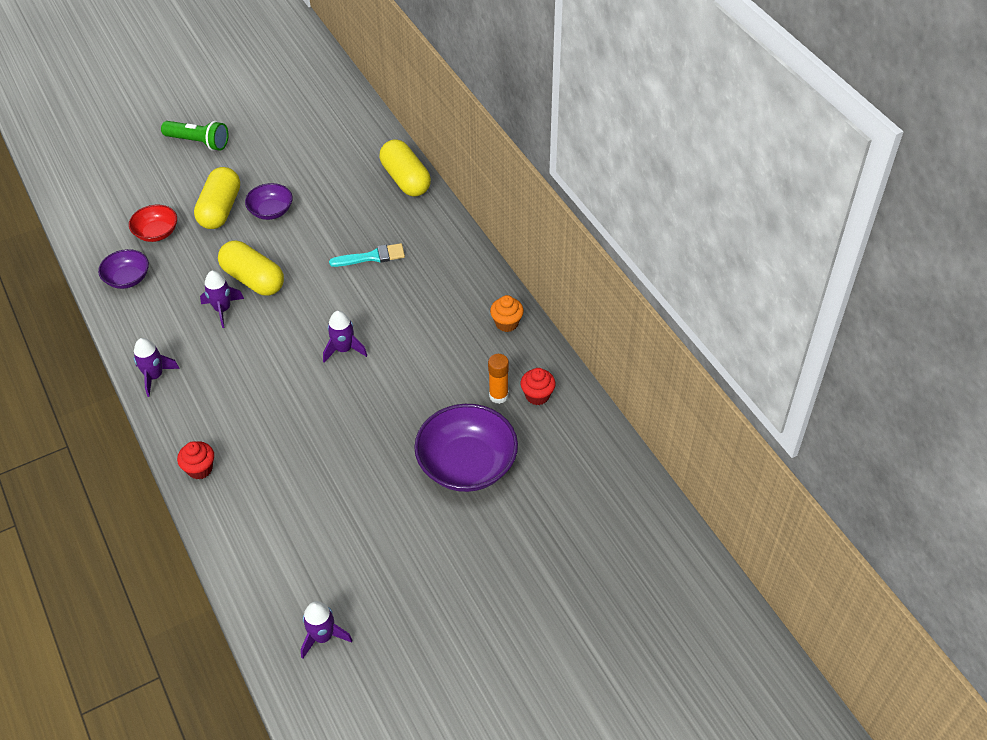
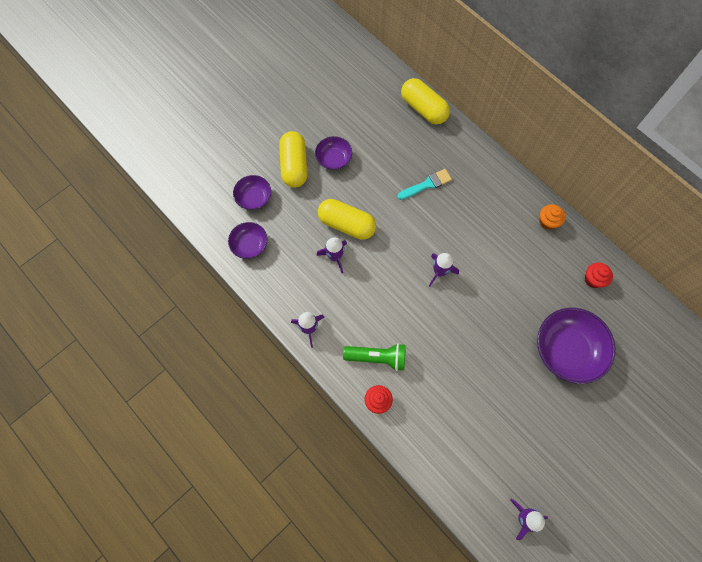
camera: 15 degrees left, 20 degrees up
red bowl [129,205,177,242] -> purple bowl [233,175,271,210]
green flashlight [161,121,228,151] -> green flashlight moved to [343,343,406,371]
orange glue stick [488,354,509,404] -> none

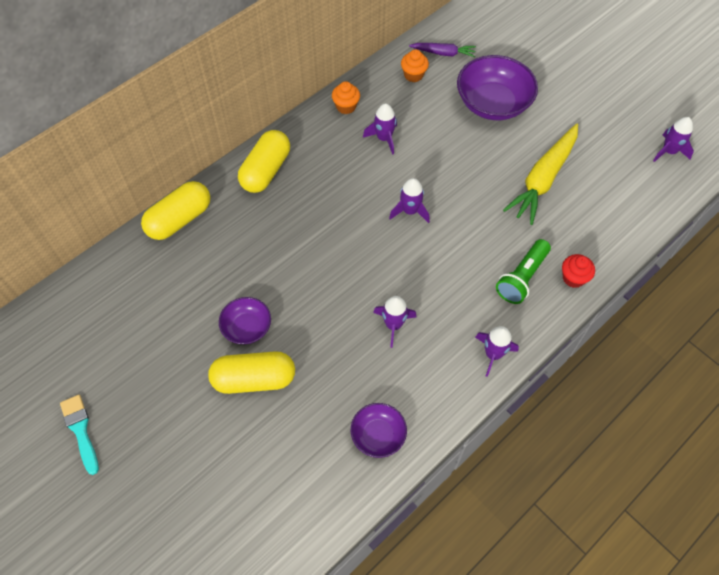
camera: 90 degrees left, 10 degrees down
purple bowl [233,175,271,210] -> none
yellow capsule [318,199,376,240] -> yellow capsule moved to [238,130,290,193]
green flashlight [343,343,406,371] -> green flashlight turned 150 degrees counterclockwise [496,239,551,304]
turquoise brush [397,169,452,200] -> turquoise brush moved to [60,395,99,475]
red cupcake [585,263,613,288] -> orange cupcake [401,49,429,82]
none -> purple rocket [363,104,397,155]
none -> purple carrot [409,43,476,57]
none -> yellow carrot [503,124,578,225]

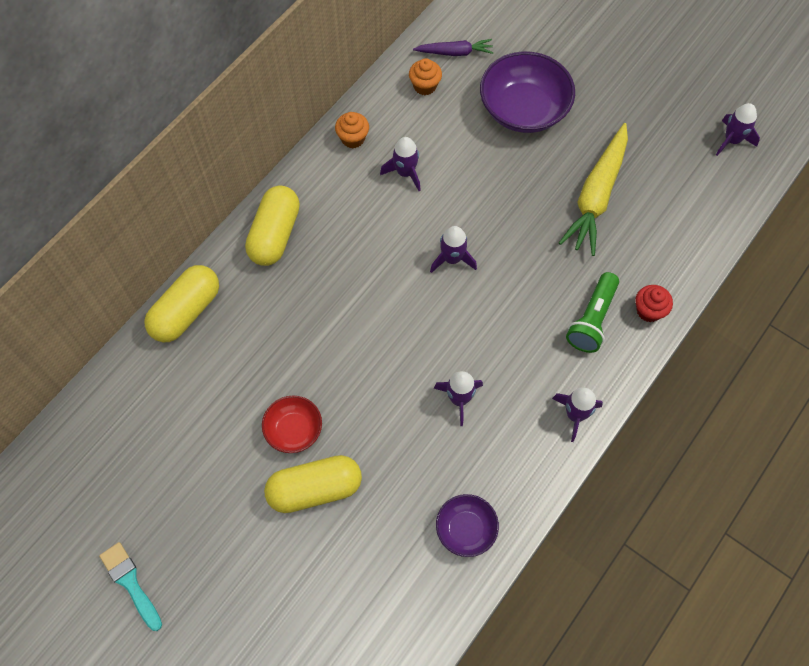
camera: 10 degrees left, 5 degrees up
purple bowl [219,297,271,344] -> red bowl [262,396,322,453]

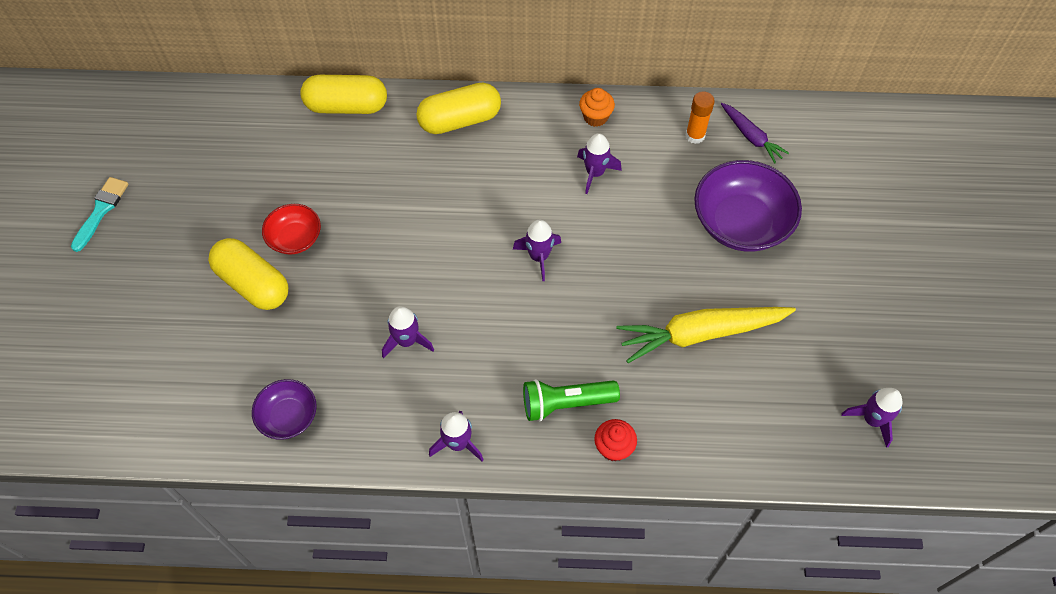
camera: 55 degrees right, 5 degrees down
orange cupcake [409,58,442,95] -> orange glue stick [685,91,715,144]

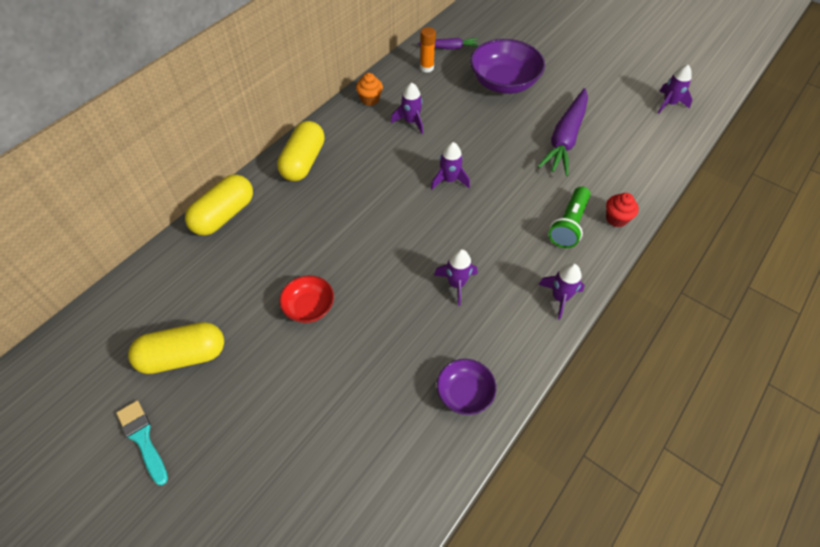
camera: 55 degrees left, 5 degrees down
yellow capsule [208,238,288,310] -> yellow capsule moved to [128,322,224,374]
yellow carrot [617,307,796,363] -> purple carrot [538,88,588,176]

